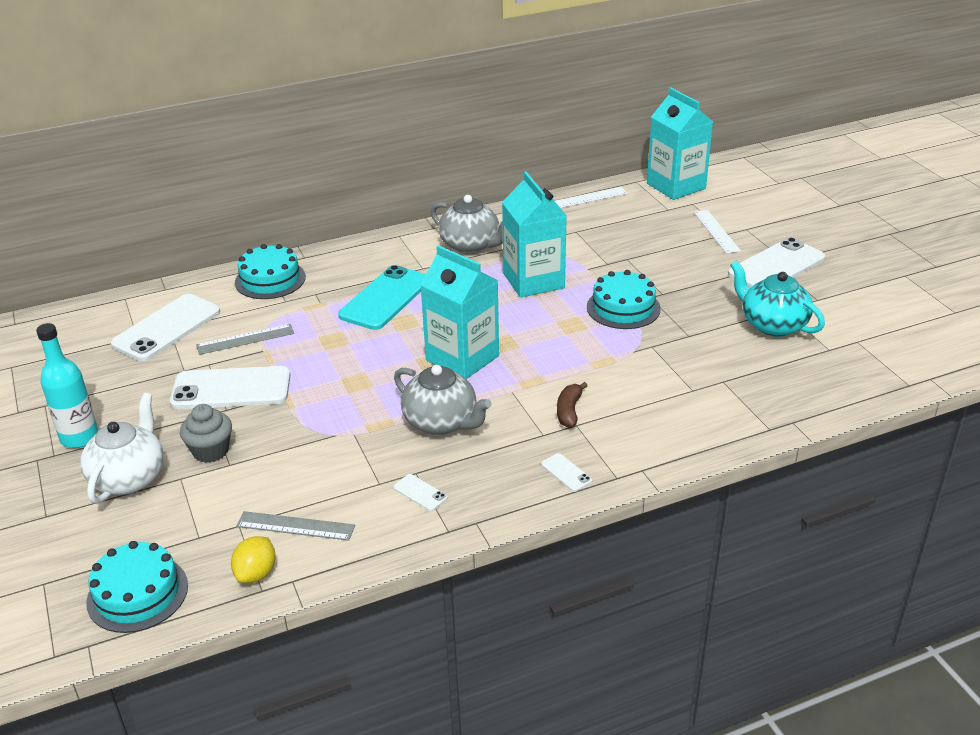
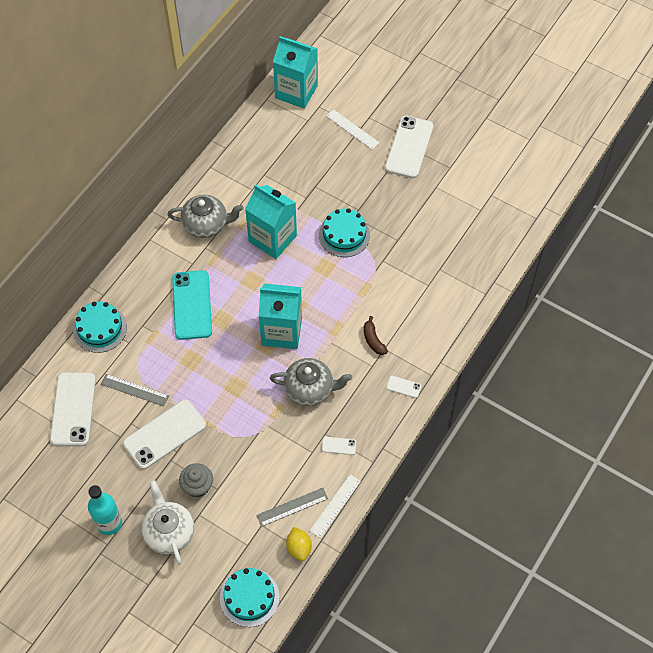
camera: 35 degrees left, 25 degrees up
grey ruler [196,324,294,355] -> grey ruler turned 75 degrees clockwise [101,374,169,406]
white ruler [555,187,628,208] -> white ruler moved to [309,474,361,538]
turquoise teapot [730,261,825,337] -> none

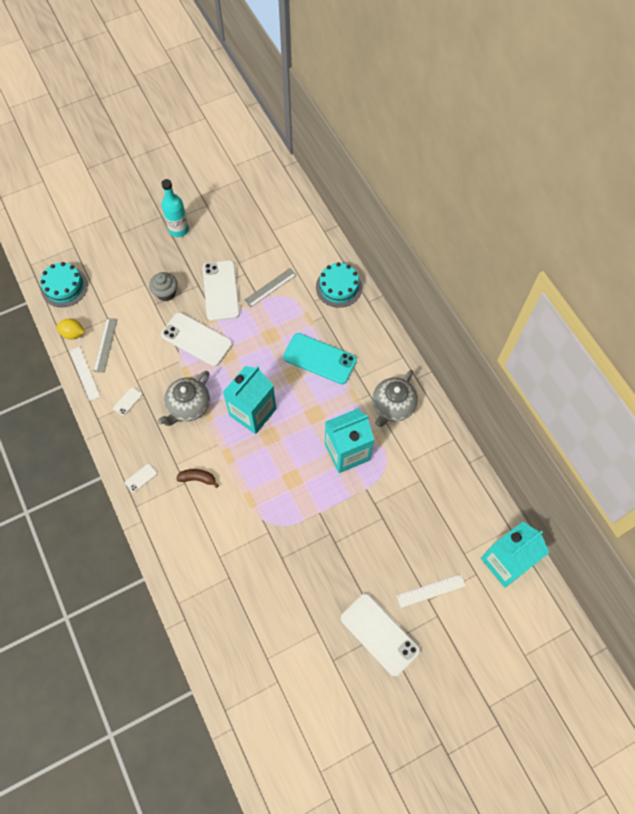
camera: 120 degrees right, 5 degrees up
white phone [50,372,96,446] -> white phone moved to [161,312,233,366]
white teapot [141,480,194,565] -> none
turquoise cake [319,208,370,257] -> none

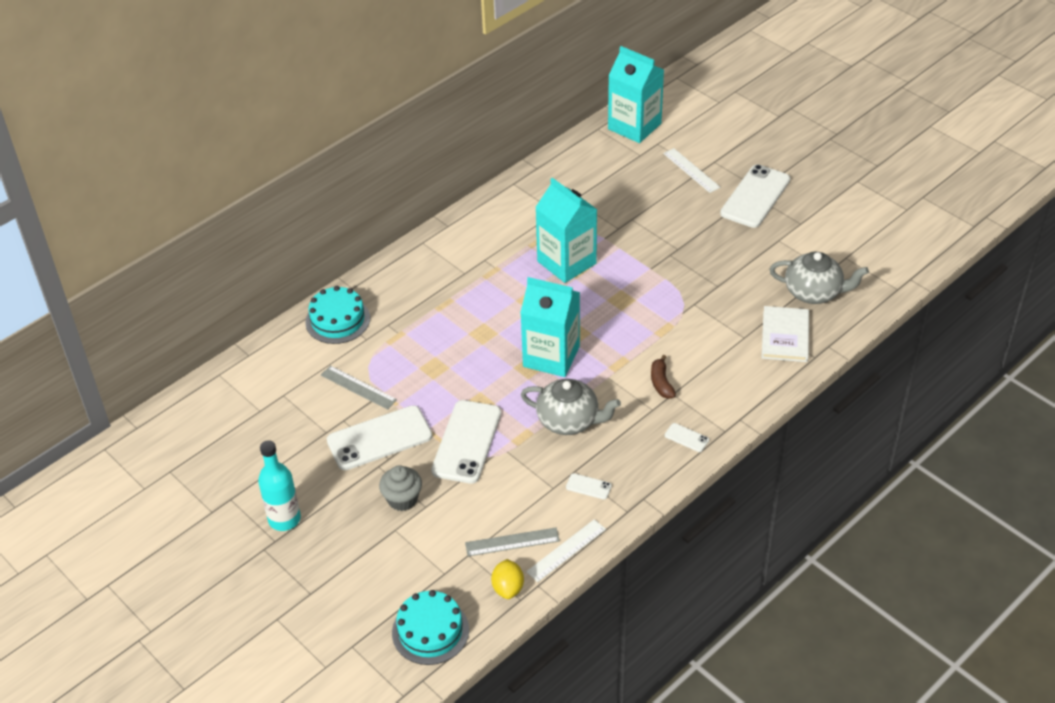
camera: 105 degrees left, 20 degrees down
turquoise phone [283,333,357,384] -> none
grey teapot [372,370,418,427] -> grey teapot moved to [769,252,869,304]
none -> white book [762,306,809,362]

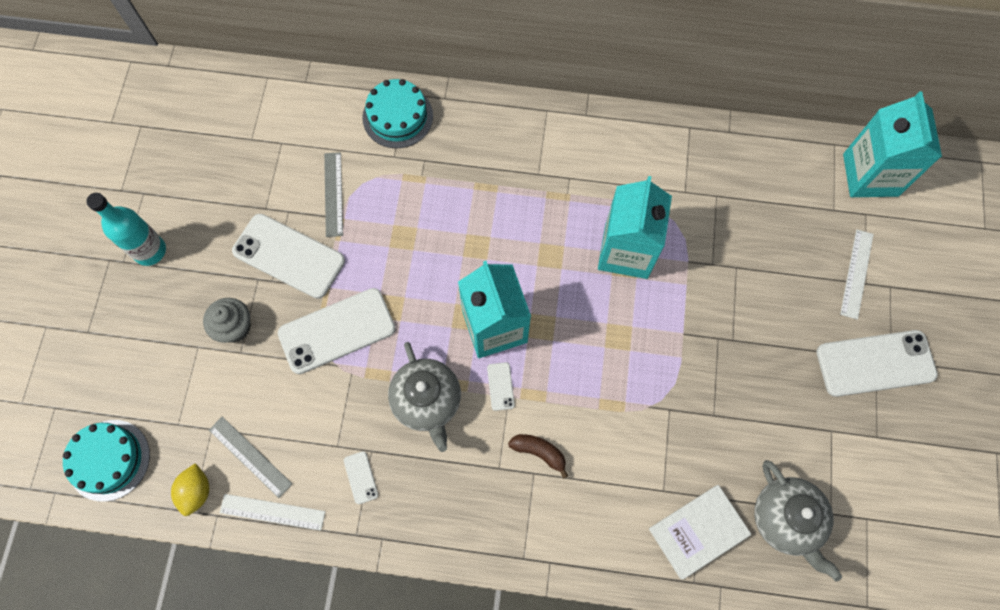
camera: 50 degrees right, 25 degrees up
yellow lemon [491,559,524,599] -> yellow lemon turned 45 degrees counterclockwise [171,463,209,516]
brown banana [651,355,676,399] -> brown banana turned 75 degrees clockwise [508,434,568,479]
white phone [665,423,709,452] -> white phone moved to [487,362,515,411]

